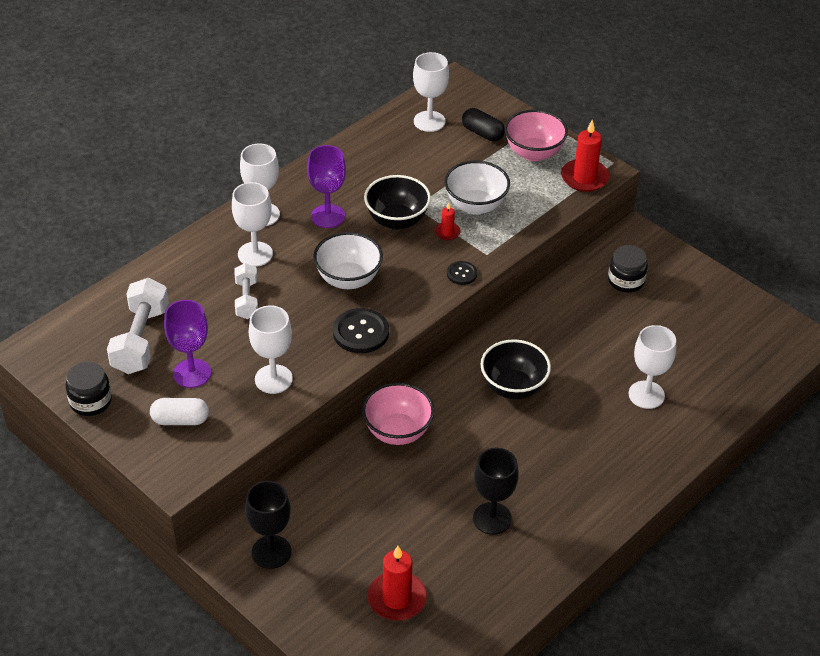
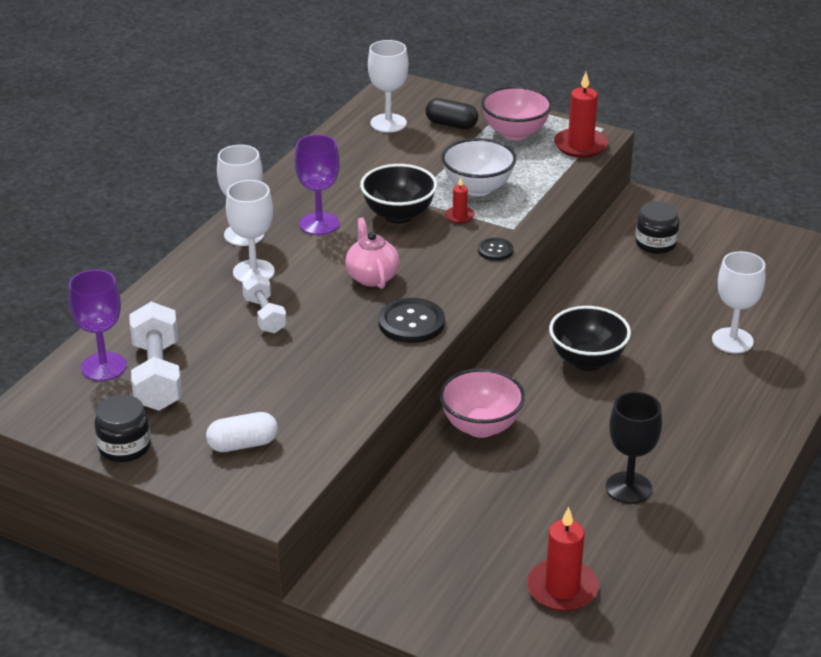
camera: 15 degrees left, 10 degrees down
purple goblet [164,300,211,388] -> purple goblet moved to [68,270,127,381]
black goblet [245,481,291,569] -> none
white goblet [249,305,293,394] -> none
white bowl [313,232,383,289] -> pink teapot [345,218,399,289]

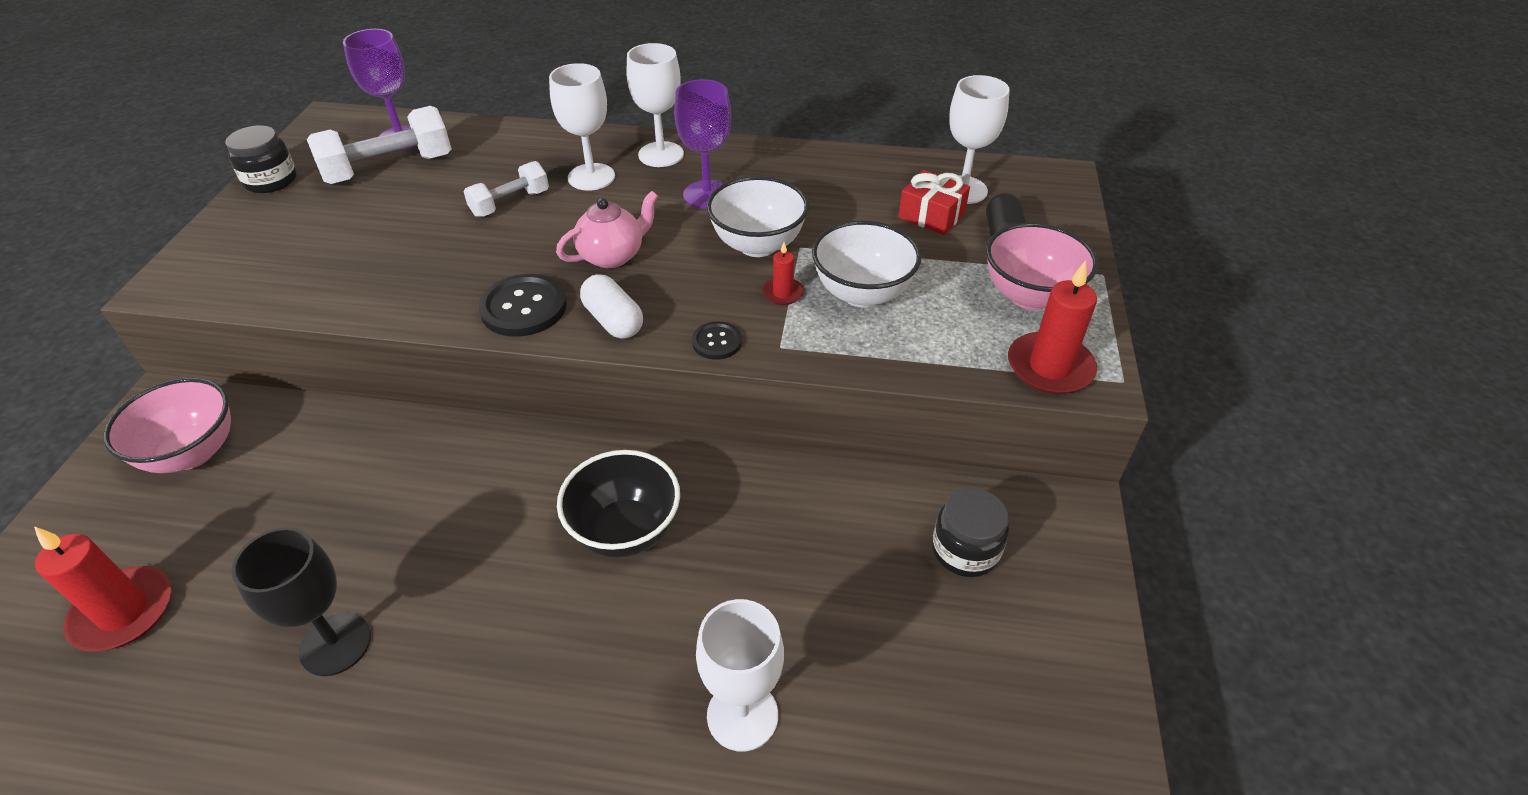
camera: 70 degrees right, 10 degrees up
white capsule [206,412,278,452] -> white capsule moved to [580,274,643,339]
black bowl [360,164,437,224] -> white bowl [706,176,809,257]
pink bowl [439,368,525,438] -> pink bowl moved to [103,378,231,473]
none -> red gift [898,170,970,235]

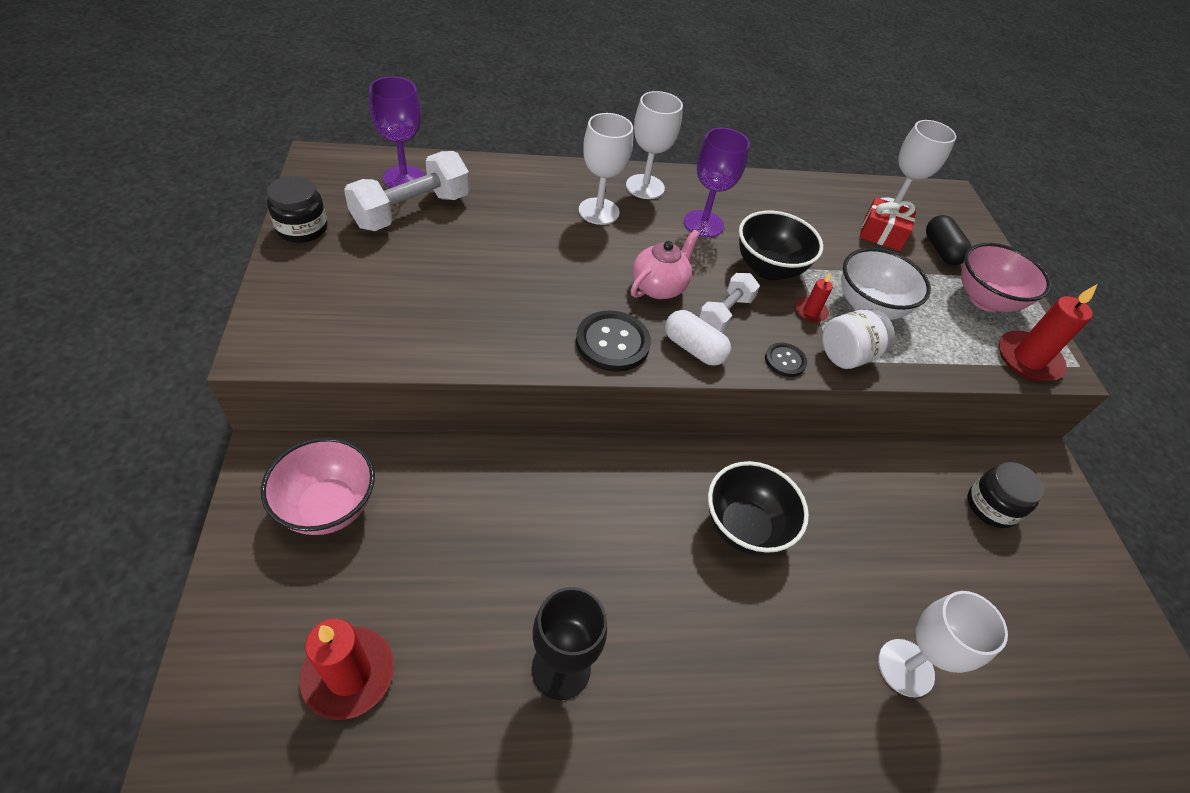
camera: 20 degrees left, 5 degrees up
white dumbbell [463,161,549,217] -> white dumbbell moved to [699,273,760,333]
white bowl [706,176,809,257] -> black bowl [739,211,823,280]
none -> white jar [822,309,895,369]

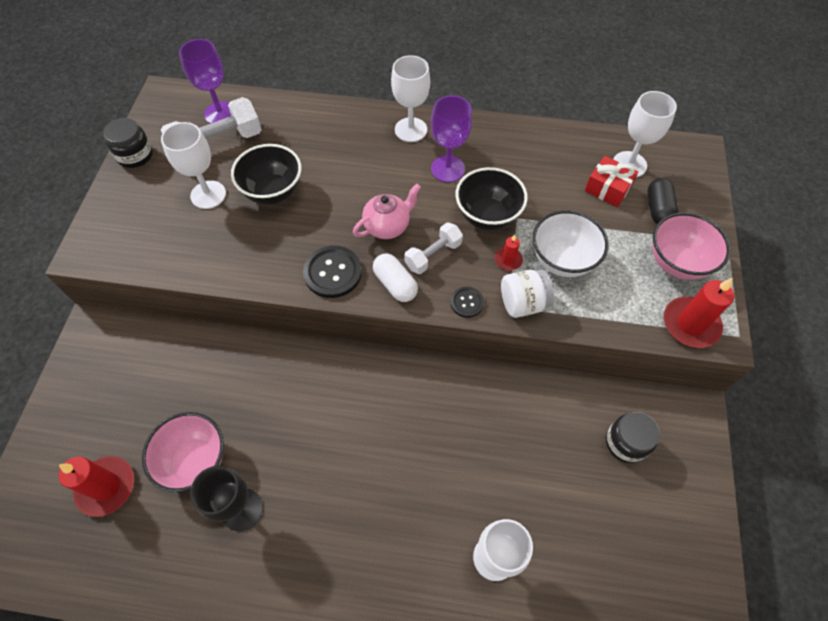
camera: 20 degrees right, 10 degrees up
pink bowl [261,437,375,535] -> pink bowl moved to [142,412,224,492]
white goblet [579,113,633,225] -> white goblet moved to [161,122,226,209]
black bowl [708,461,809,555] -> black bowl moved to [231,144,302,205]

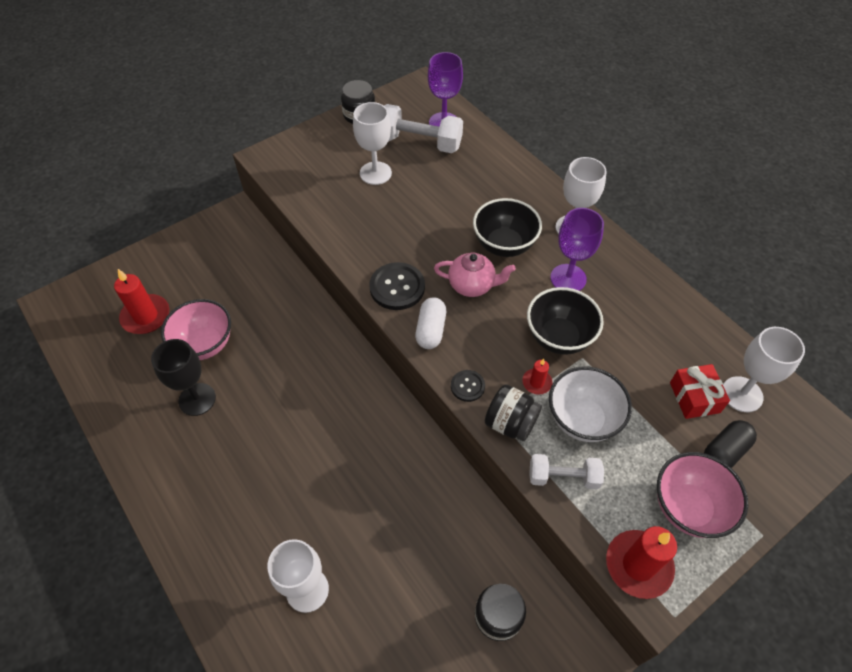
camera: 45 degrees right, 5 degrees down
black bowl [231,144,302,205] -> black bowl moved to [473,198,542,257]
white dumbbell [404,223,463,274] -> white dumbbell moved to [529,454,604,490]
white jar [501,269,554,318] -> black jar [485,384,542,441]

